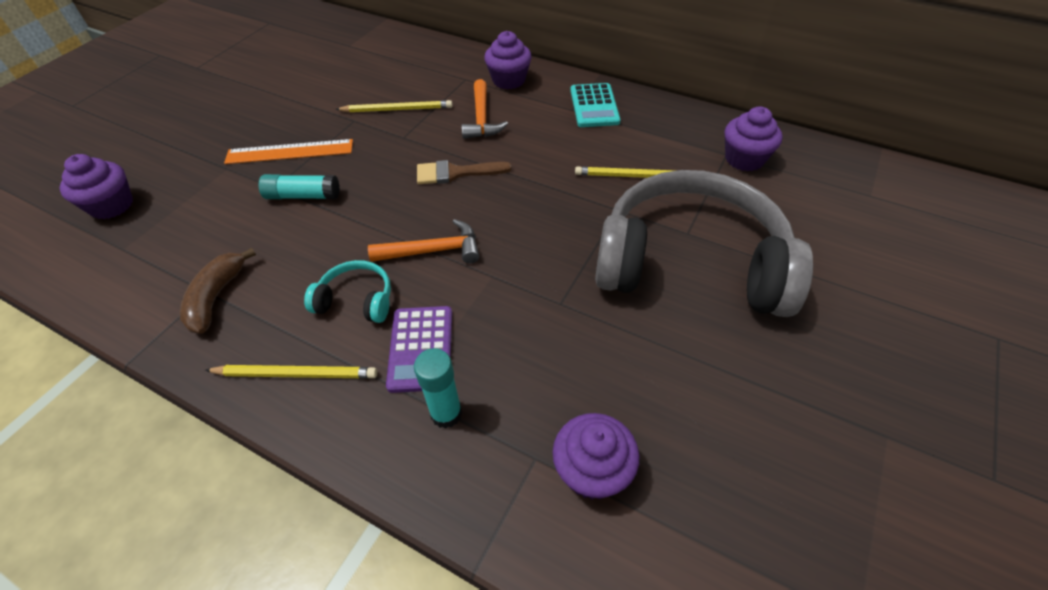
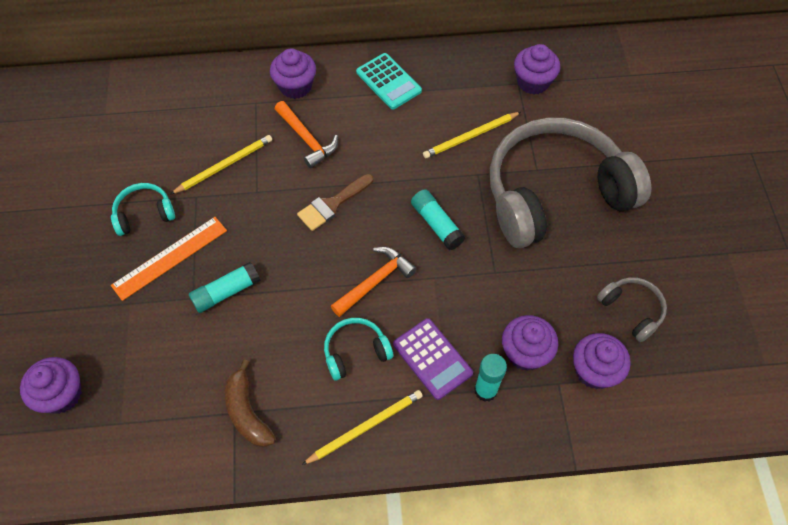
camera: 35 degrees left, 10 degrees up
none -> turquoise headphones [111,183,175,236]
none -> turquoise glue stick [411,189,465,250]
none -> purple cupcake [502,315,558,371]
none -> grey headphones [597,277,667,342]

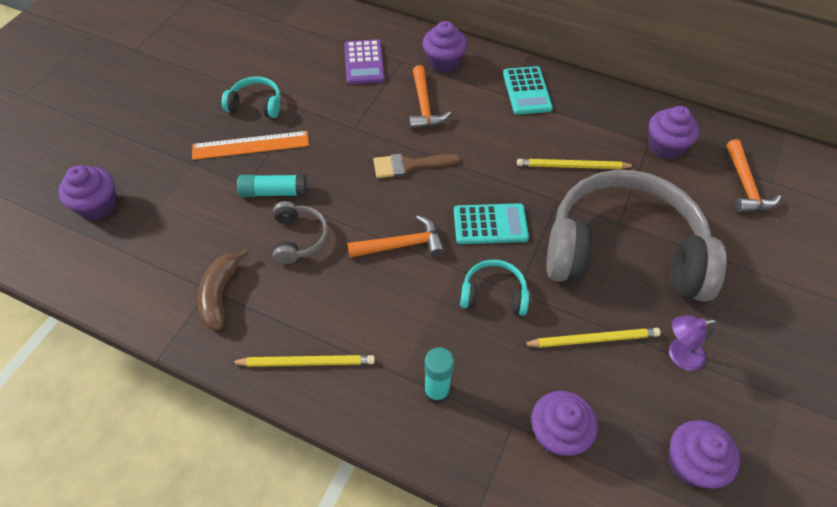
camera: 30 degrees right, 5 degrees down
yellow pencil [171,135,272,194] -> yellow pencil moved to [522,328,661,348]
turquoise headphones [324,318,393,380] -> turquoise headphones moved to [460,260,529,315]
purple calculator [393,318,473,400] -> purple calculator moved to [344,39,385,84]
turquoise glue stick [411,189,465,250] -> turquoise calculator [454,203,529,244]
purple cupcake [502,315,558,371] -> purple cupcake moved to [669,420,740,489]
grey headphones [597,277,667,342] -> grey headphones moved to [273,201,328,264]
none -> purple lamp [669,315,717,371]
none -> orange hammer [726,139,781,213]

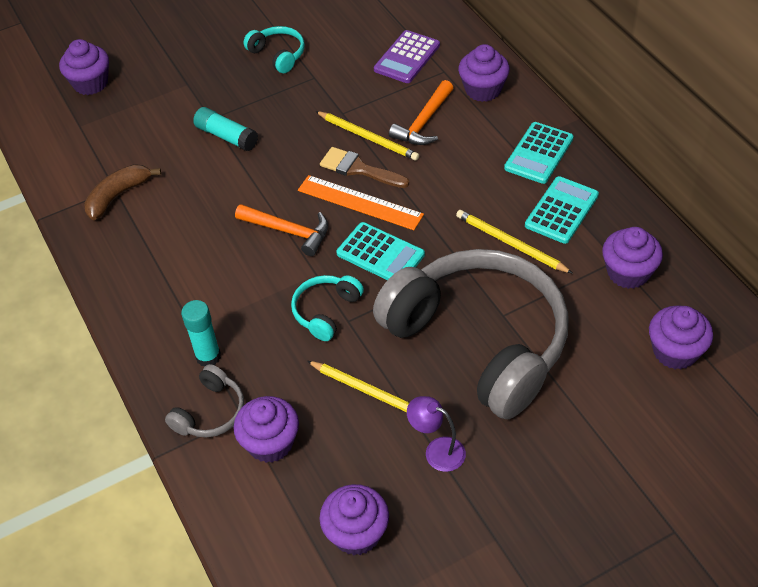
camera: 40 degrees right, 5 degrees down
orange ruler [192,131,309,160] -> orange ruler moved to [298,175,424,230]
yellow pencil [230,355,375,367] -> yellow pencil moved to [315,111,419,161]
grey headphones [273,201,328,264] -> grey headphones moved to [165,364,244,438]
turquoise headphones [460,260,529,315] -> turquoise headphones turned 105 degrees counterclockwise [291,275,364,341]
orange hammer [726,139,781,213] -> purple cupcake [649,305,713,370]
none -> turquoise calculator [525,176,599,244]

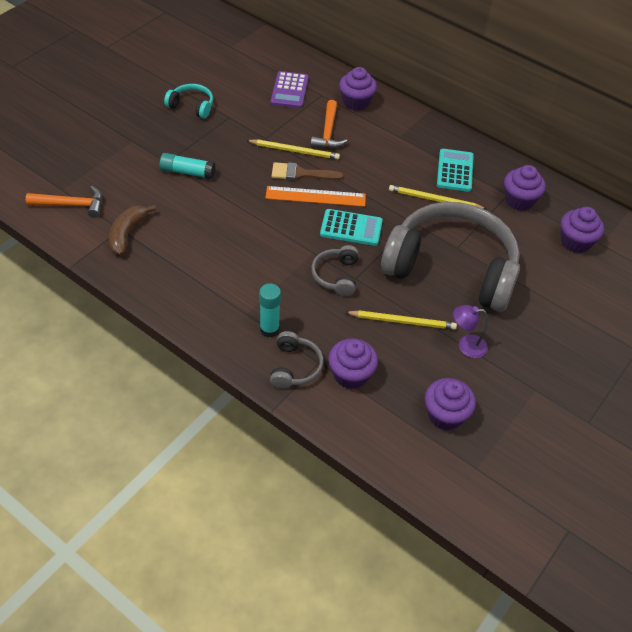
camera: 30 degrees left, 0 degrees up
purple cupcake [59,39,109,95] -> none
orange hammer [235,204,328,256] -> orange hammer moved to [26,186,102,218]
turquoise headphones [291,275,364,341] -> grey headphones [311,245,359,296]
turquoise calculator [504,122,574,184] -> none

